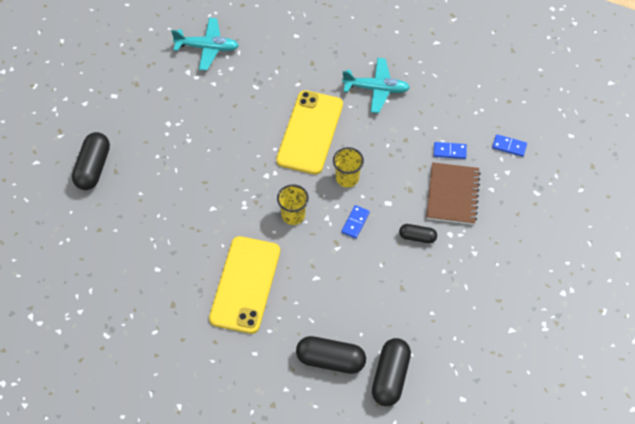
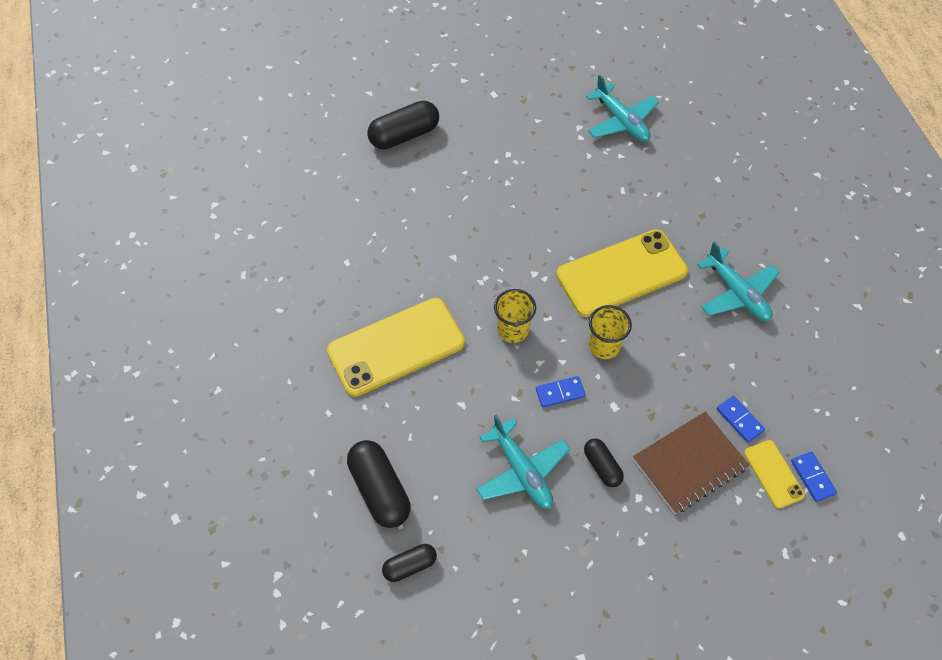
camera: 50 degrees right, 0 degrees up
black capsule [372,338,411,406] -> black capsule [382,544,437,582], size x0.58
none -> turquoise plane [476,415,570,509]
none -> yellow phone [744,440,805,508]

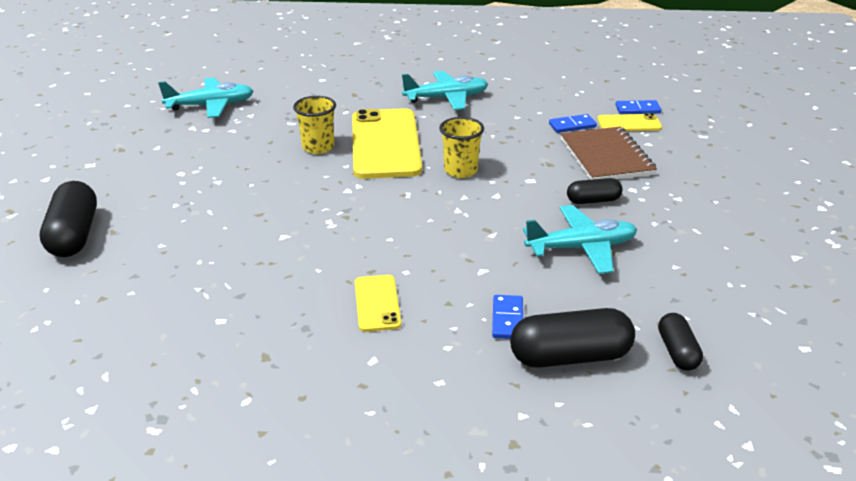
camera: 70 degrees left, 25 degrees down
yellow phone [327,298,465,397] -> yellow phone [355,275,401,332], size x0.48
yellow cup [494,289,536,343] -> yellow cup moved to [293,96,336,154]
blue domino [536,376,586,408] -> blue domino moved to [492,295,523,339]

